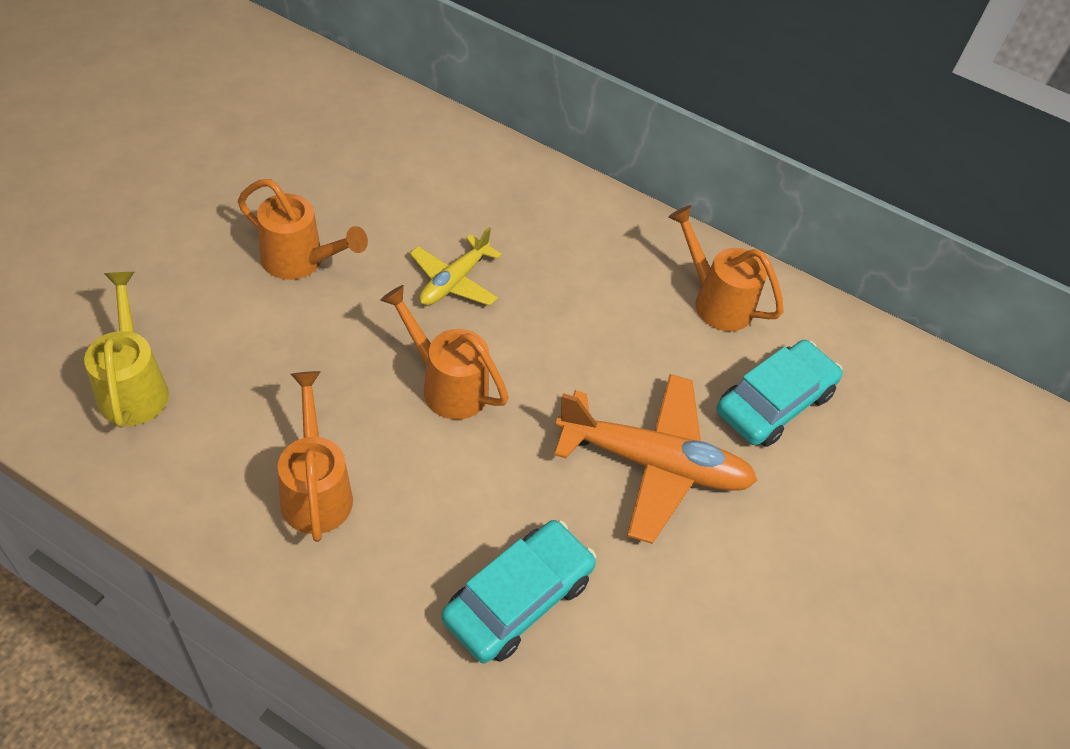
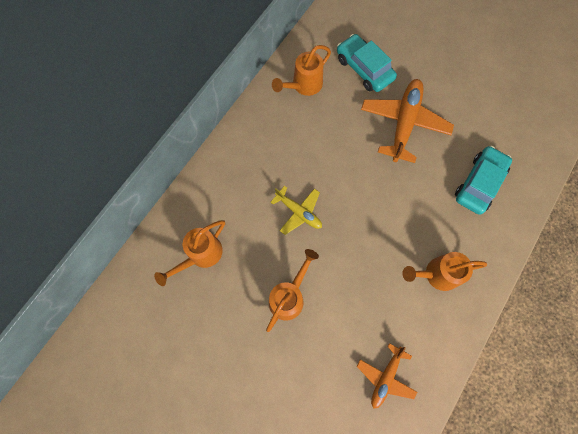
camera: 80 degrees left, 20 degrees up
yellow watering can [84,272,169,428] -> orange plane [357,343,417,409]
orange watering can [380,285,509,420] -> orange watering can moved to [154,220,225,286]
turquoise car [441,520,596,663] -> turquoise car turned 75 degrees clockwise [455,146,512,215]

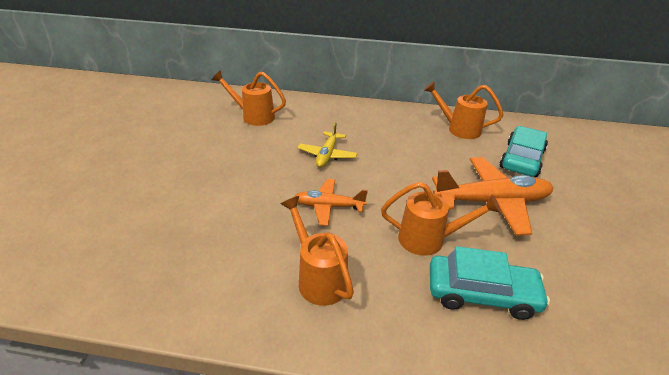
camera: 65 degrees right, 35 degrees down
orange watering can [266,249,319,332] -> orange watering can moved to [381,182,501,256]
orange plane [357,343,417,409] -> orange plane moved to [294,179,368,226]

